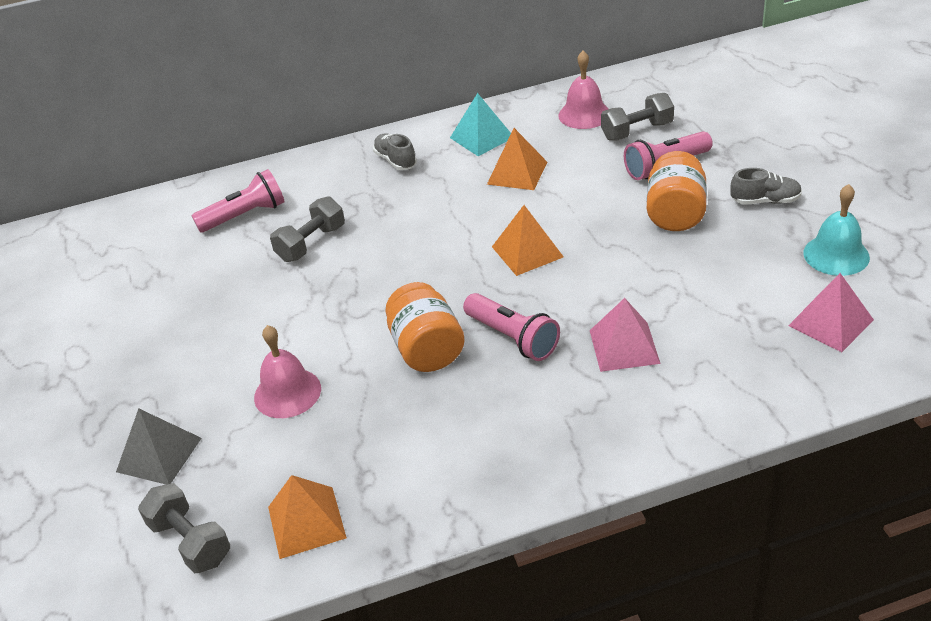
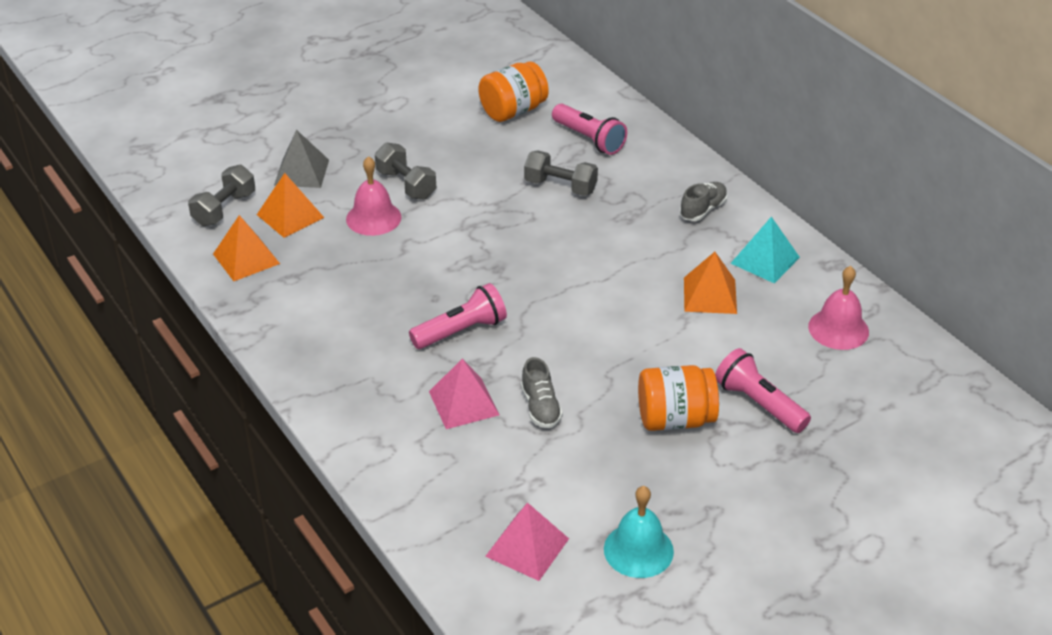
camera: 70 degrees right, 0 degrees up
orange jar [385,282,465,372] -> orange jar moved to [478,61,549,122]
pink flashlight [463,293,560,361] -> pink flashlight turned 150 degrees counterclockwise [409,283,507,349]
orange pyramid [492,205,564,276] -> orange pyramid moved to [257,173,324,238]
grey dumbbell [601,93,674,141] -> grey dumbbell moved to [375,142,436,200]
grey shoe [730,168,802,205] -> grey shoe moved to [521,357,563,428]

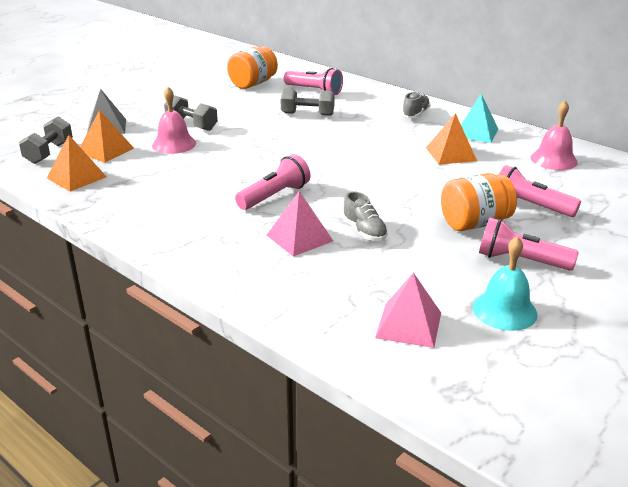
camera: 15 degrees left, 10 degrees down
none -> pink flashlight [479,217,579,271]

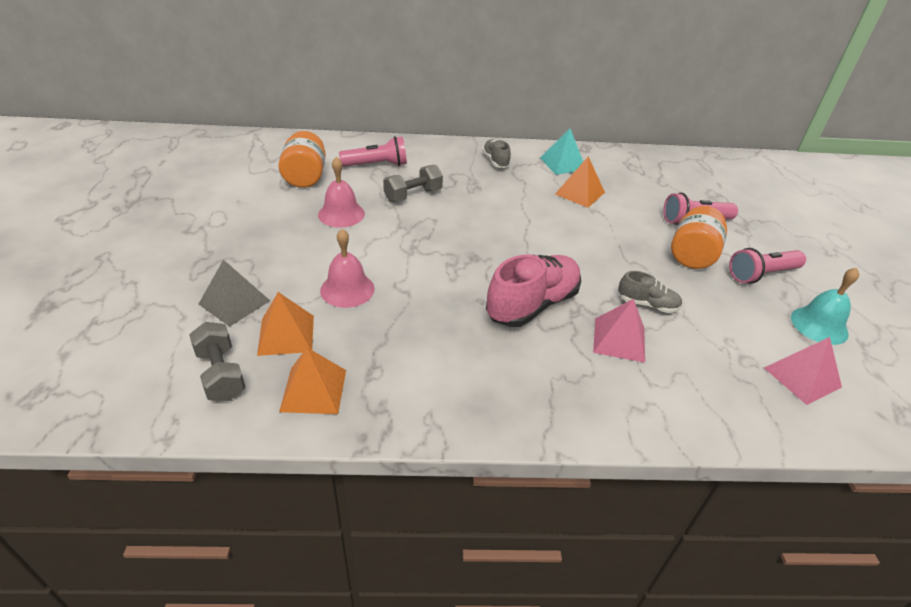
camera: 45 degrees left, 10 degrees up
grey dumbbell [164,95,218,131] -> none
pink flashlight [235,154,310,210] -> pink shoe [486,254,581,327]
pink bell [530,101,578,170] -> pink bell moved to [318,157,365,228]

